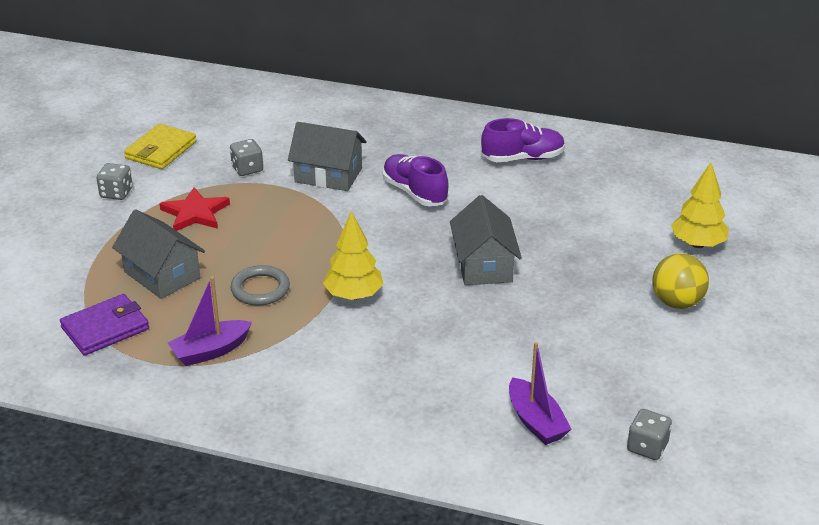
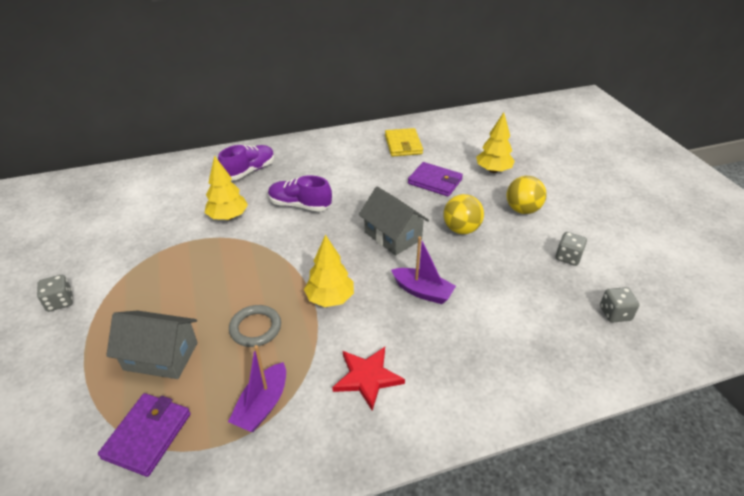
camera: 35 degrees left, 5 degrees up
yellow wallet [124,123,197,169] -> yellow wallet moved to [385,128,423,157]
red star [159,187,230,231] -> red star moved to [332,347,405,411]
grey dice [230,139,263,176] -> grey dice moved to [556,232,587,266]
grey house [288,122,367,191] -> yellow tree [205,155,248,220]
purple shoe [481,118,565,162] -> purple shoe moved to [218,145,275,181]
purple boat [509,342,571,445] -> purple boat moved to [391,237,456,304]
none -> purple wallet [408,162,463,197]
none -> yellow ball [443,194,484,234]

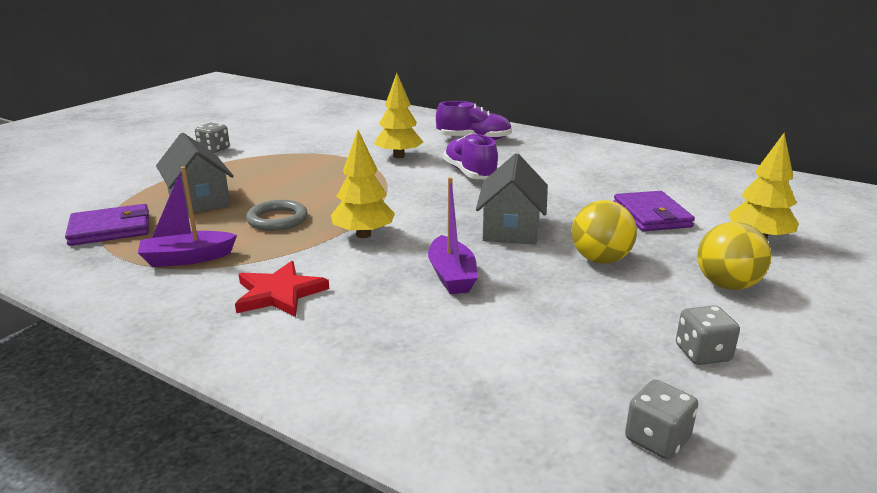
camera: 50 degrees right, 15 degrees down
yellow wallet [385,128,423,157] -> none

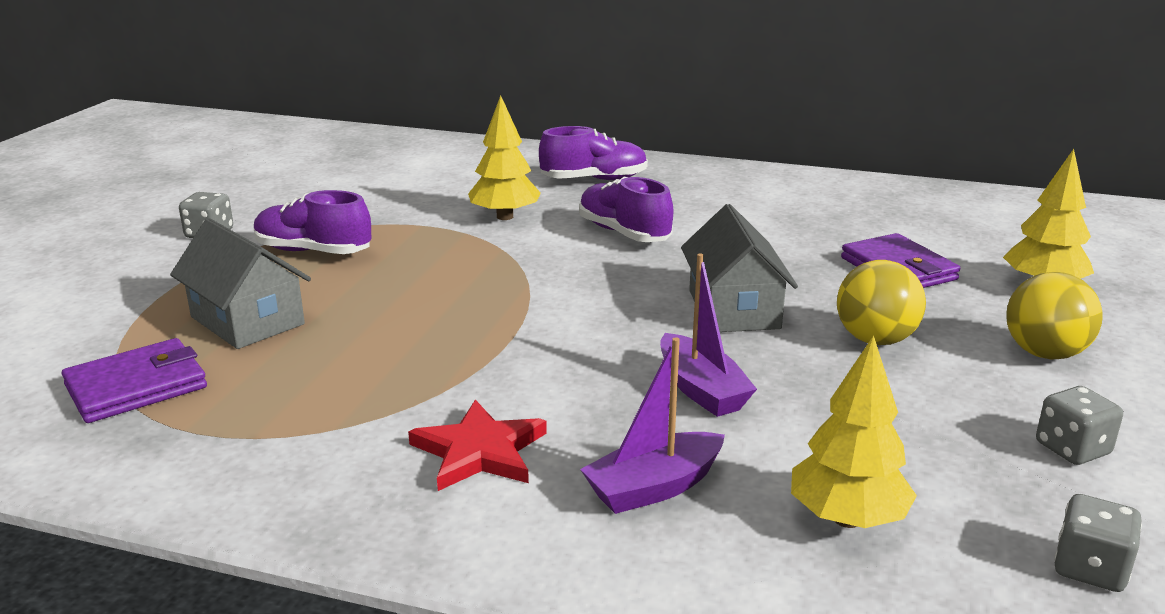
camera: 15 degrees left, 0 degrees up
purple boat [138,167,237,267] -> purple boat moved to [580,337,725,514]
grey ring [246,200,308,231] -> none
yellow tree [331,130,395,238] -> yellow tree moved to [791,335,917,528]
none -> purple shoe [254,190,371,254]

